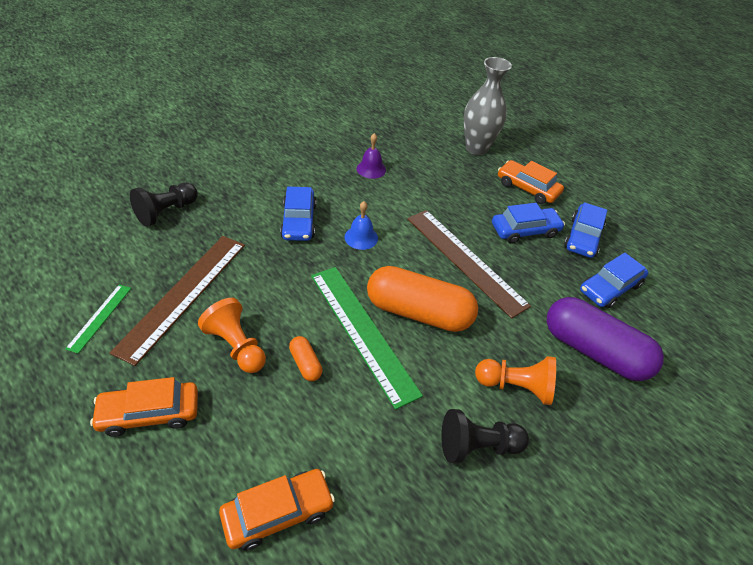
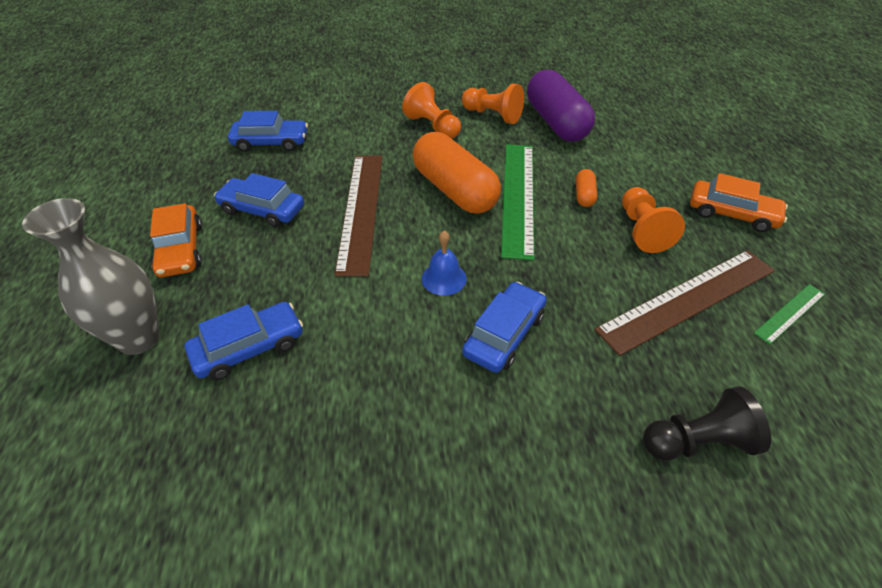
camera: 140 degrees left, 0 degrees up
orange car [219,469,335,551] -> none
purple bell [357,133,386,179] -> none
black pawn [441,409,529,463] -> orange pawn [462,83,524,124]
purple capsule [547,297,664,381] -> purple capsule moved to [527,70,595,142]
blue car [564,202,607,258] -> blue car moved to [185,302,303,380]

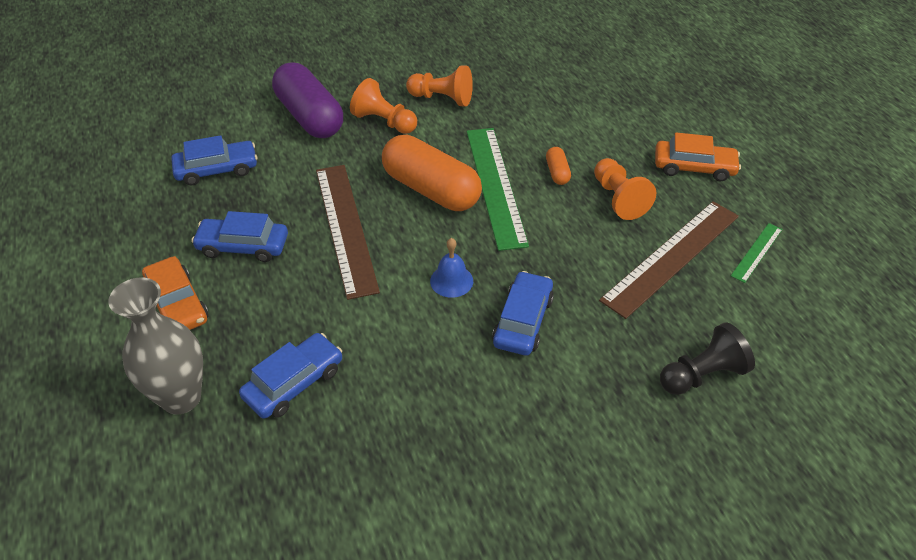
camera: 15 degrees left, 0 degrees up
purple capsule [527,70,595,142] -> purple capsule moved to [272,62,343,138]

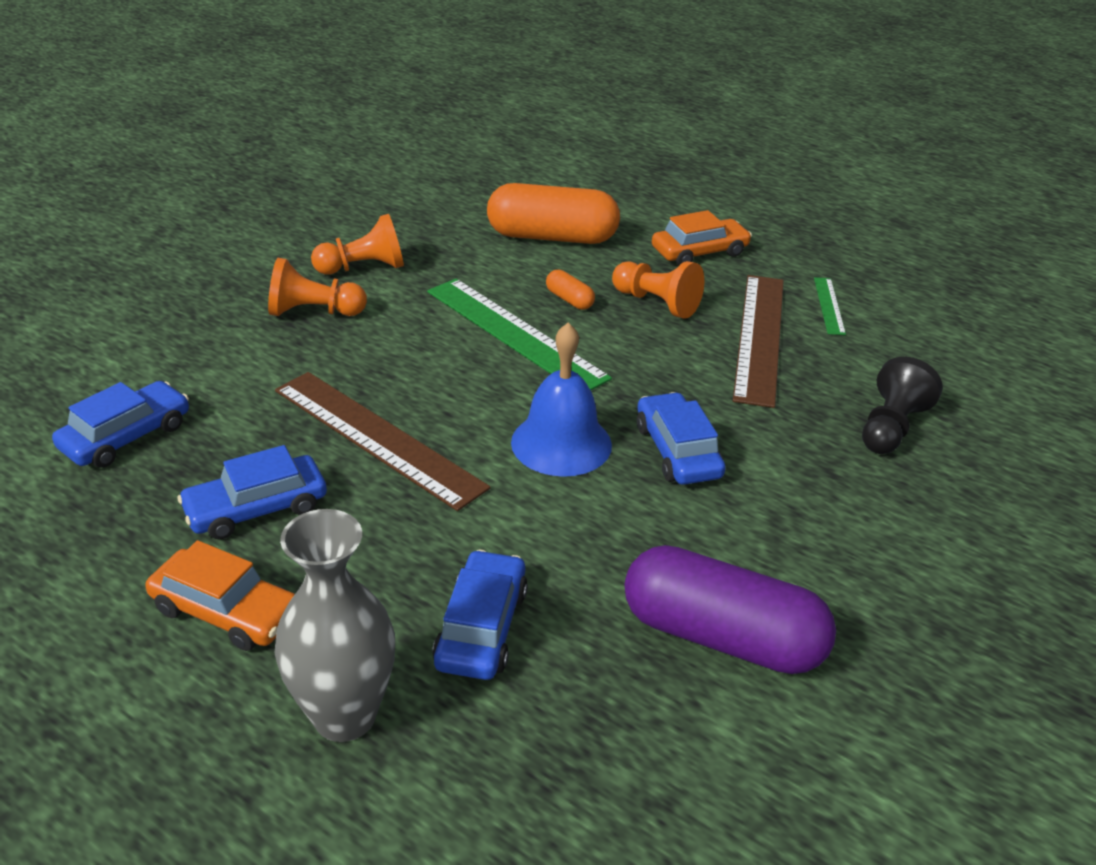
camera: 35 degrees left, 10 degrees down
purple capsule [272,62,343,138] -> purple capsule moved to [624,545,836,674]
orange capsule [382,135,482,211] -> orange capsule moved to [487,183,620,244]
blue bell [430,238,473,298] -> blue bell [511,322,612,477], size x1.72

